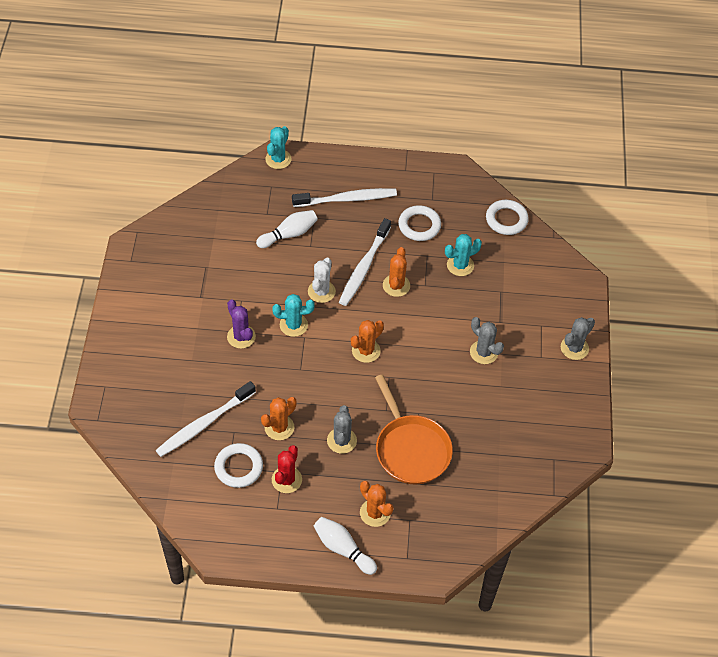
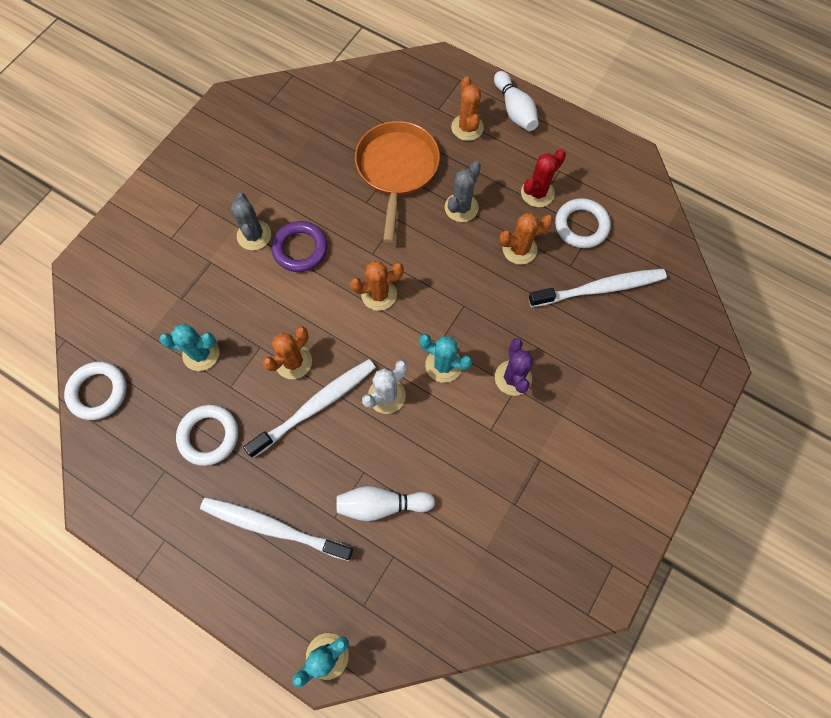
camera: 150 degrees left, 15 degrees up
grey cactus [561,317,595,360] -> none
none -> purple ring [272,221,328,272]

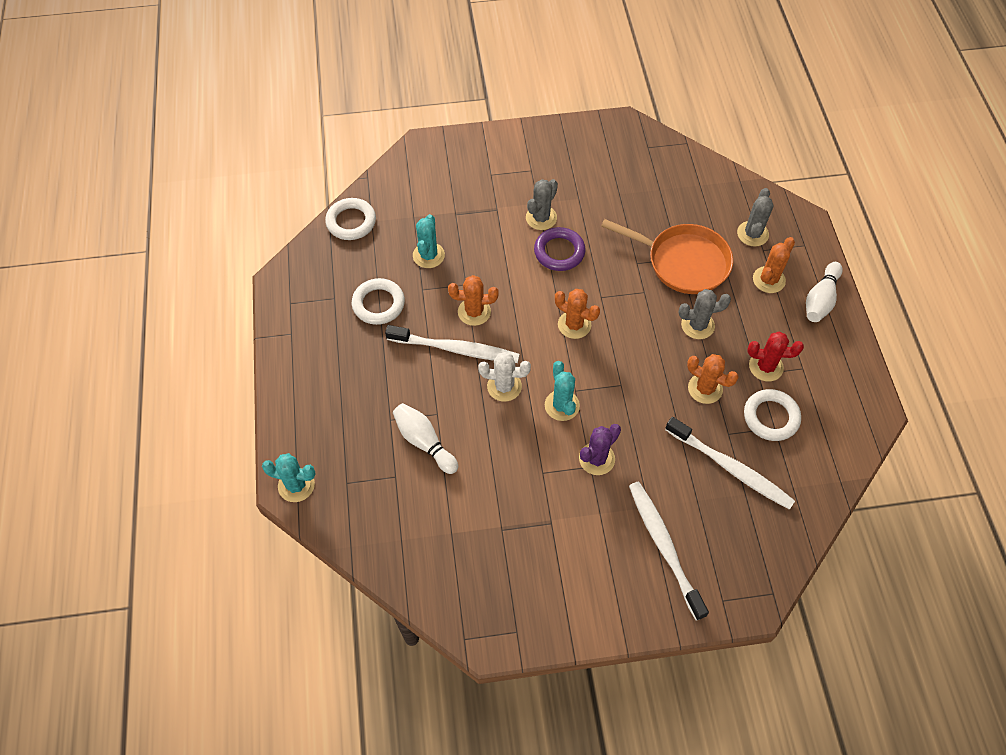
camera: 50 degrees right, 10 degrees down
turquoise cactus [160,324,219,371] -> turquoise cactus turned 45 degrees clockwise [413,214,445,268]
white toothbrush [200,497,353,561] -> white toothbrush moved to [629,482,709,621]
orange pan [355,121,440,243] -> orange pan turned 60 degrees clockwise [601,219,733,294]
none -> grey cactus [737,188,773,246]

